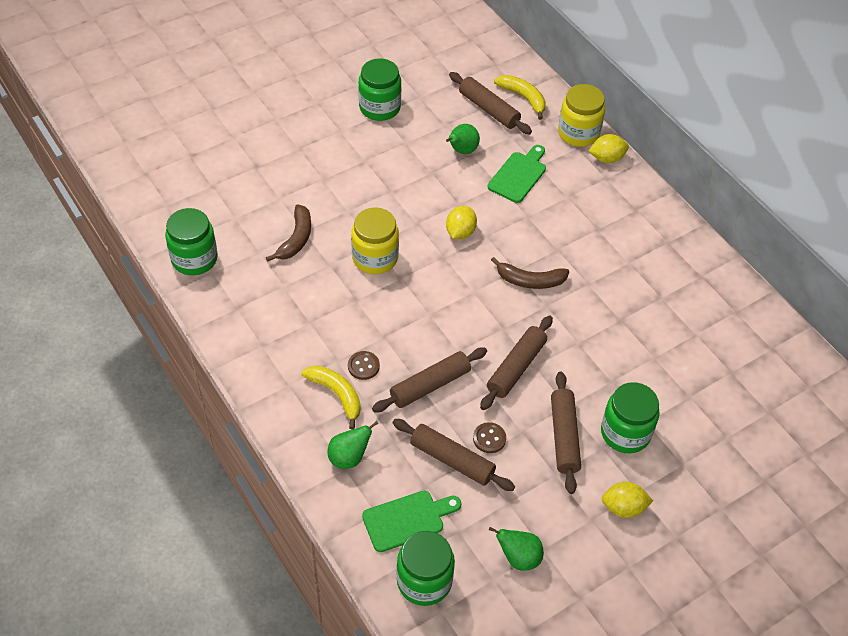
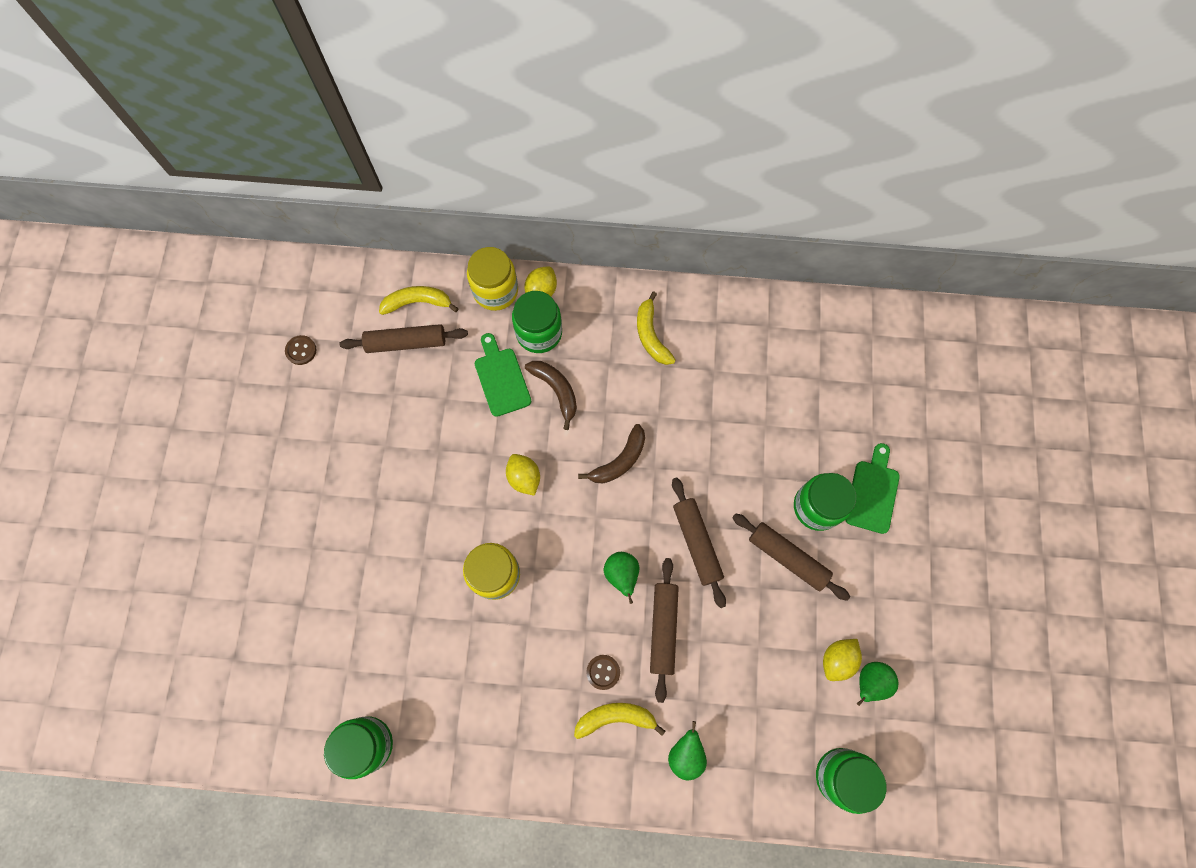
camera: 50 degrees left, 20 degrees up
brown banana [266,204,311,262] -> brown banana moved to [525,361,577,430]
green jar [358,58,401,121] -> green jar moved to [512,291,562,353]
green cutting board [362,491,461,552] -> green cutting board moved to [845,443,900,534]
brown rolling pin [392,419,515,491] -> none
green pear [446,124,480,154] -> green pear moved to [604,552,639,604]
brown button [473,422,506,453] -> brown button moved to [285,335,317,365]
yellow lemon [601,482,653,518] -> yellow lemon moved to [823,639,862,681]
none -> yellow banana [637,291,676,365]

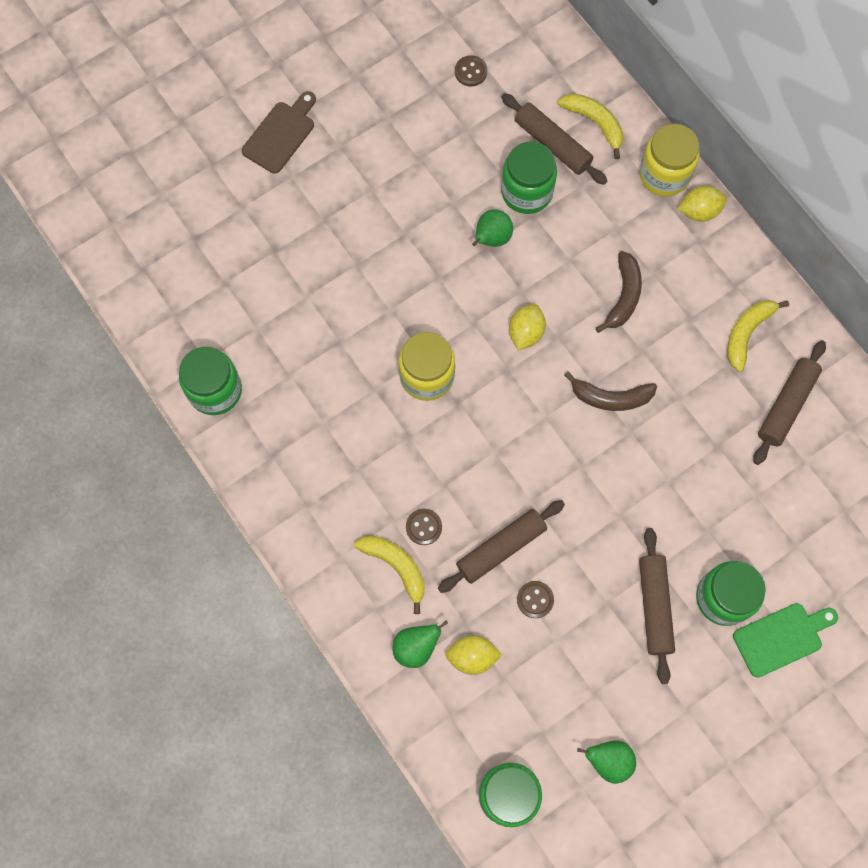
camera: 50 degrees right, 0 degrees up
green cutting board [475,333,531,417] -> none
green jar [512,291,562,353] -> green jar moved to [501,142,557,214]
green pear [604,552,639,604] -> green pear moved to [472,209,513,247]
brown rolling pin [672,477,726,608] -> brown rolling pin moved to [753,340,826,465]
yellow lemon [823,639,862,681] -> yellow lemon moved to [446,635,502,675]
none -> brown cutting board [242,91,316,174]
none -> brown button [517,581,554,618]

